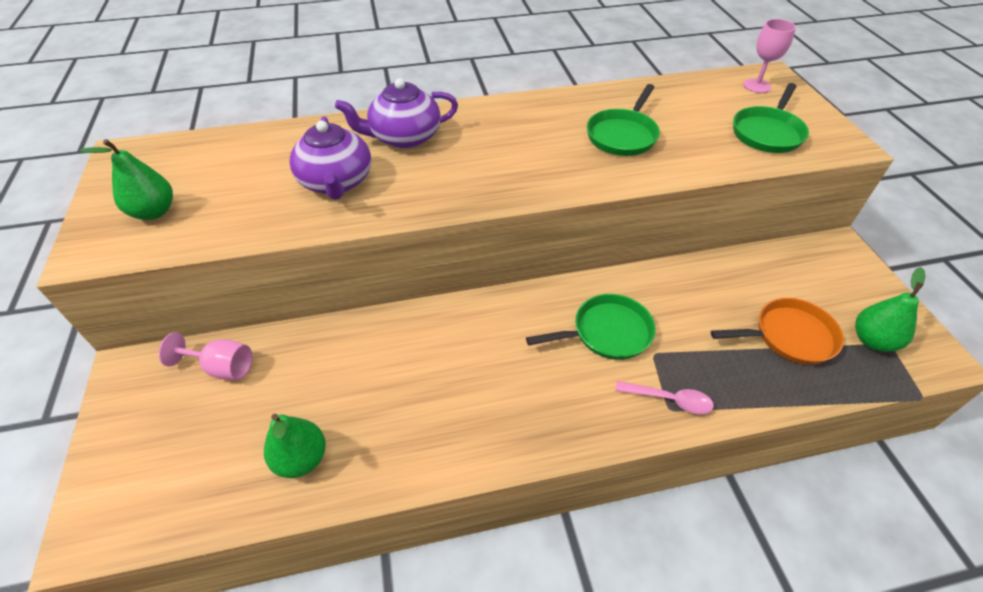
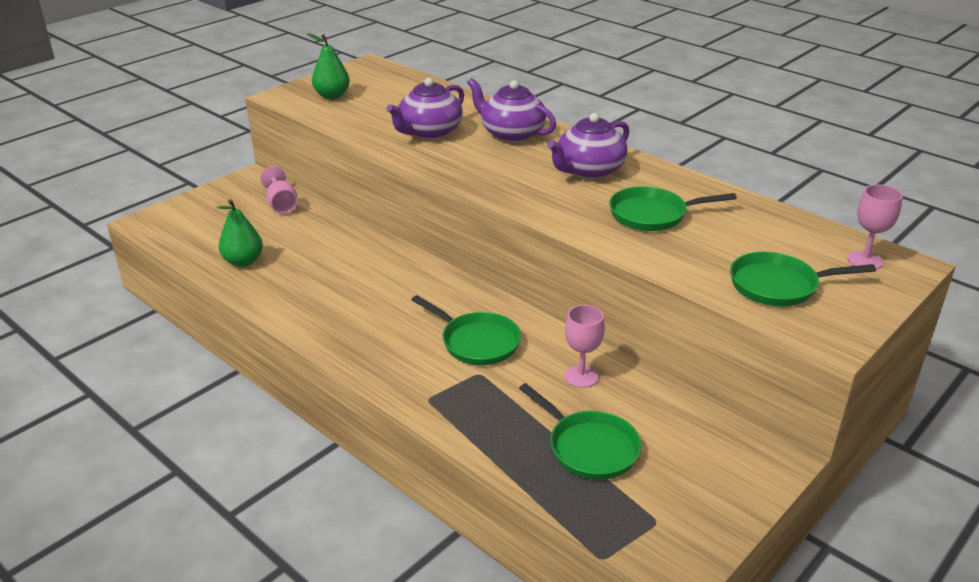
camera: 55 degrees right, 15 degrees down
pink spoon [615,381,714,414] -> none
orange pan [711,298,844,365] -> green pan [519,383,641,480]
green pear [855,267,925,352] -> none
none -> purple teapot [547,113,629,179]
none -> pink goblet [565,305,605,388]

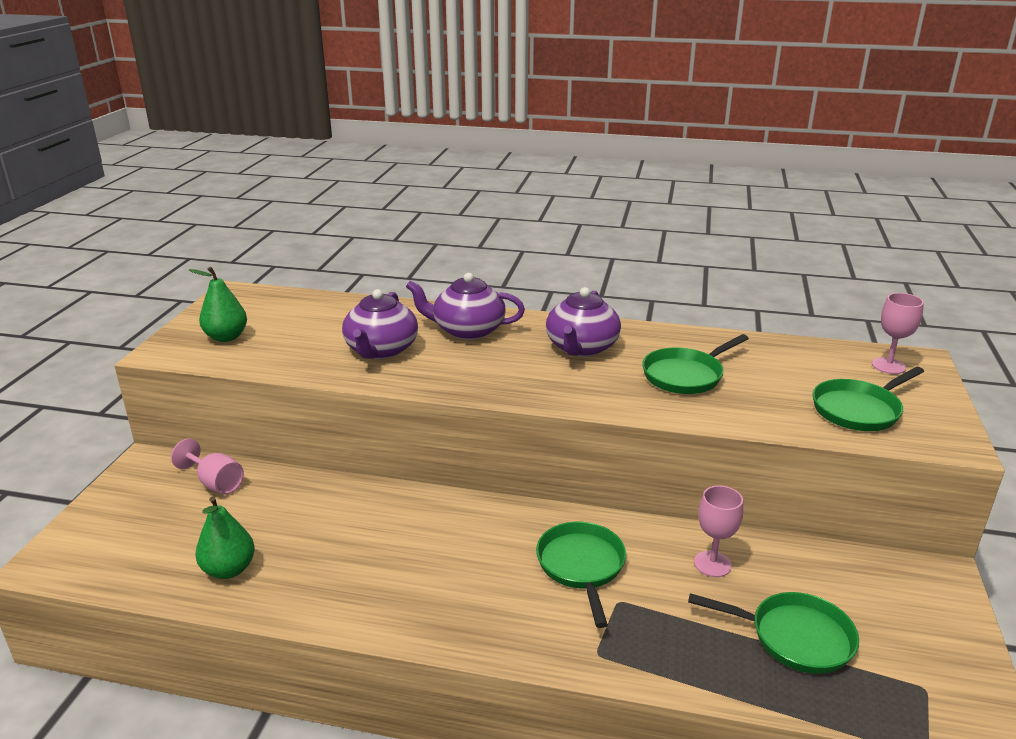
camera: 30 degrees left, 5 degrees down
green pan [412,295,521,365] -> green pan turned 105 degrees counterclockwise [536,522,626,628]

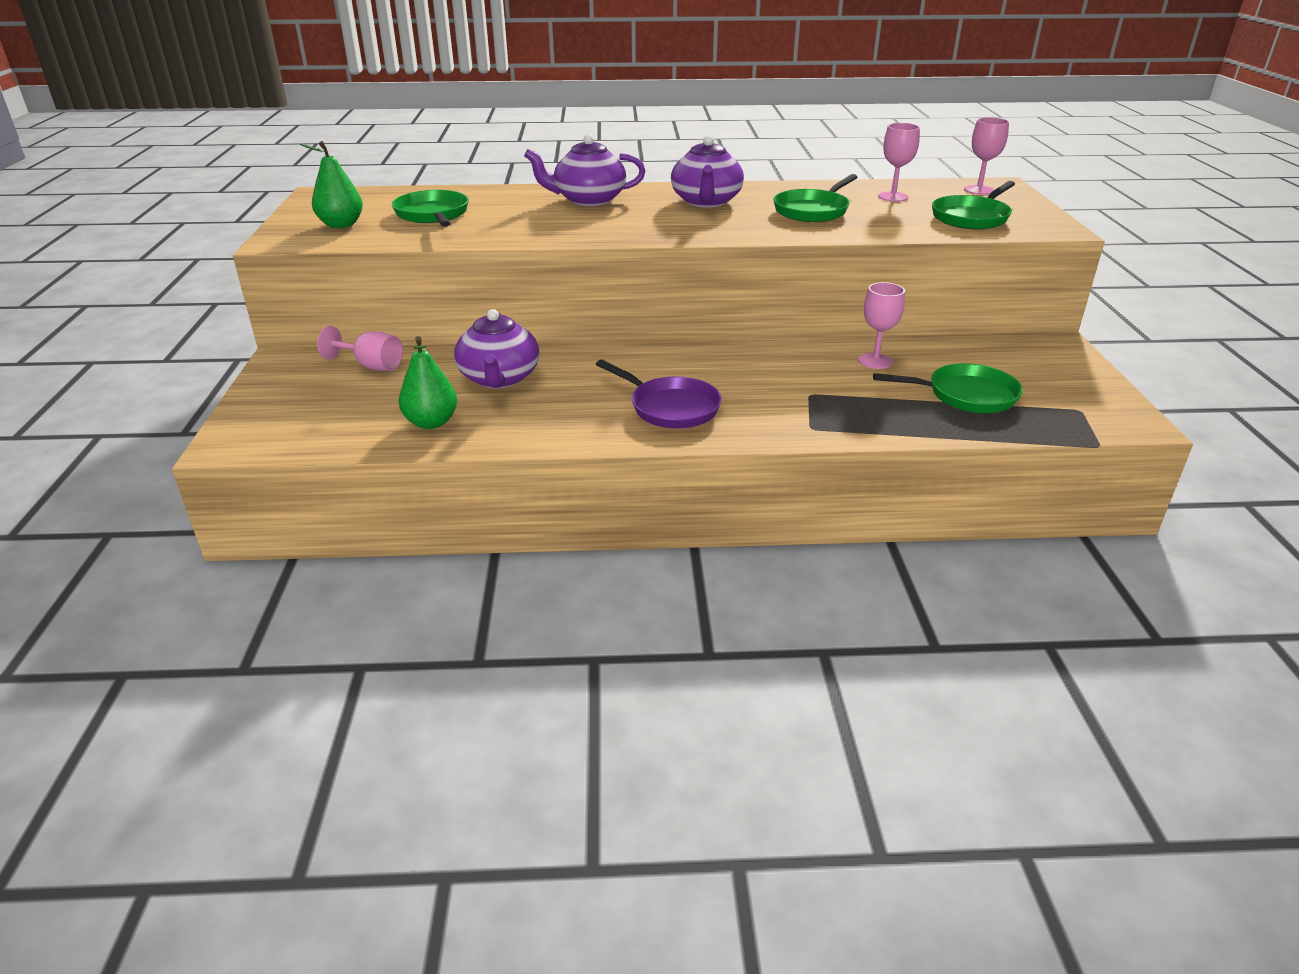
camera: 15 degrees left, 5 degrees up
purple teapot [342,289,418,359] -> purple teapot moved to [454,309,540,388]
green pan [536,522,626,628] -> green pan moved to [392,190,469,227]
none -> purple pan [596,360,722,429]
none -> pink goblet [878,123,920,202]

